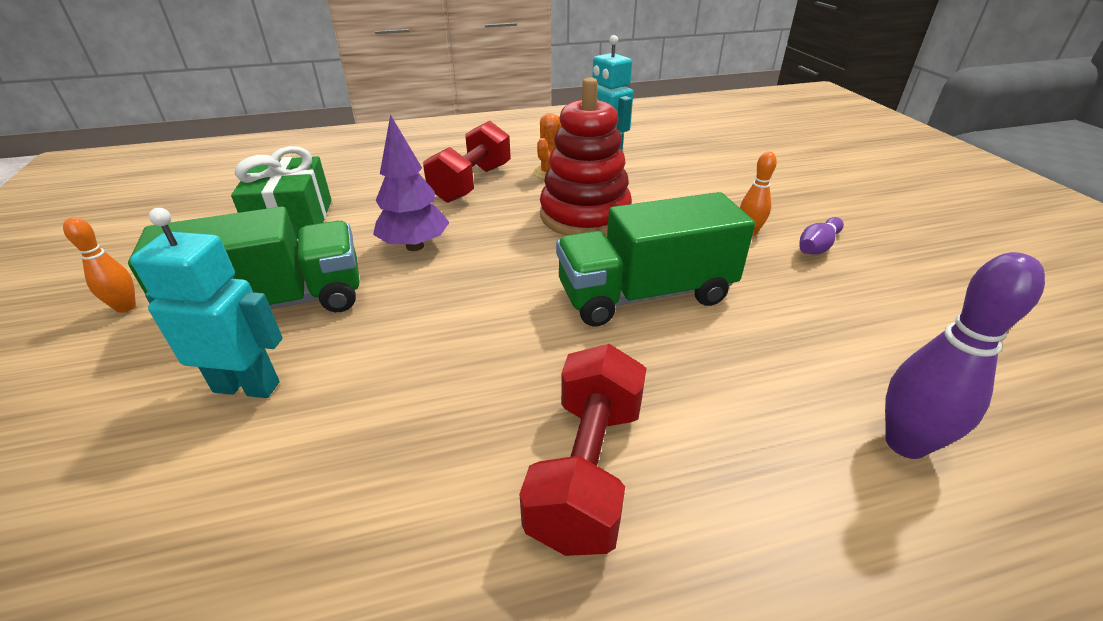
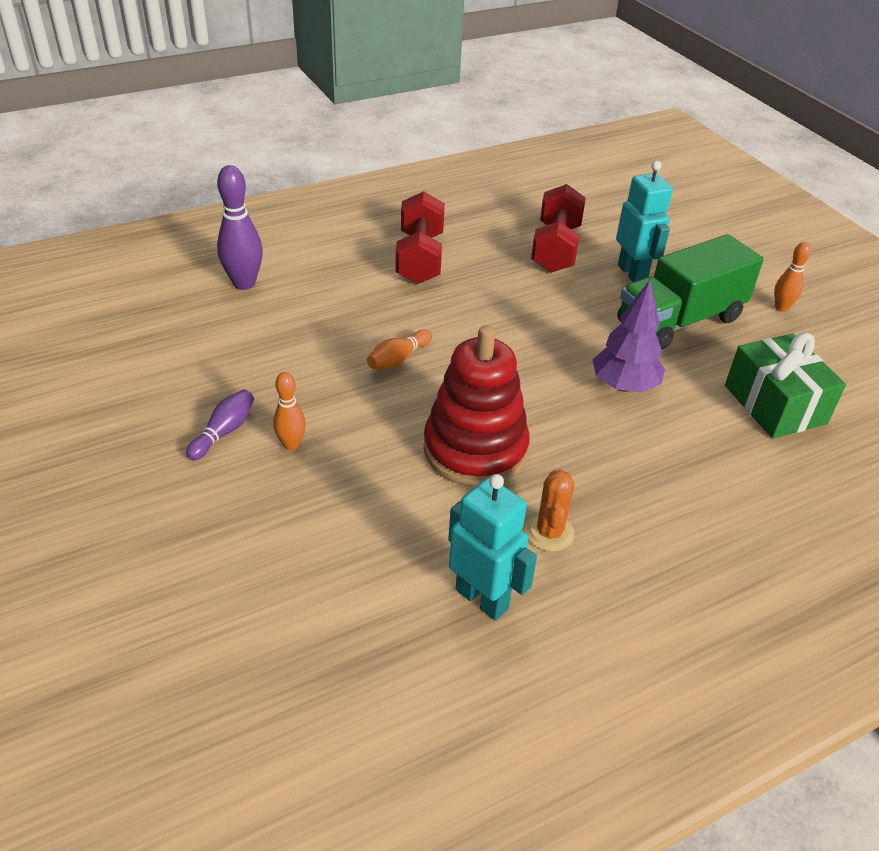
camera: 165 degrees right, 5 degrees up
turquoise robot [130,208,283,398] -> turquoise robot turned 105 degrees counterclockwise [616,161,673,282]
red dumbbell [423,121,511,203] -> red dumbbell moved to [531,184,586,273]
green truck [556,192,755,327] -> orange bowling pin [367,329,432,369]

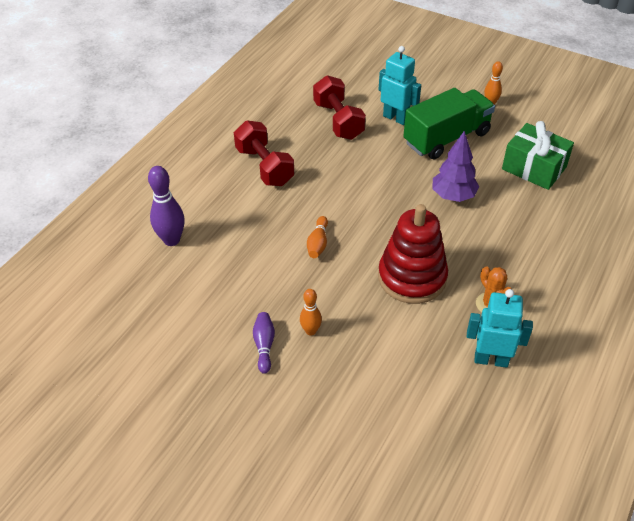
camera: 30 degrees left, 5 degrees up
green truck [617,234,764,350] -> green truck turned 150 degrees counterclockwise [403,88,495,160]

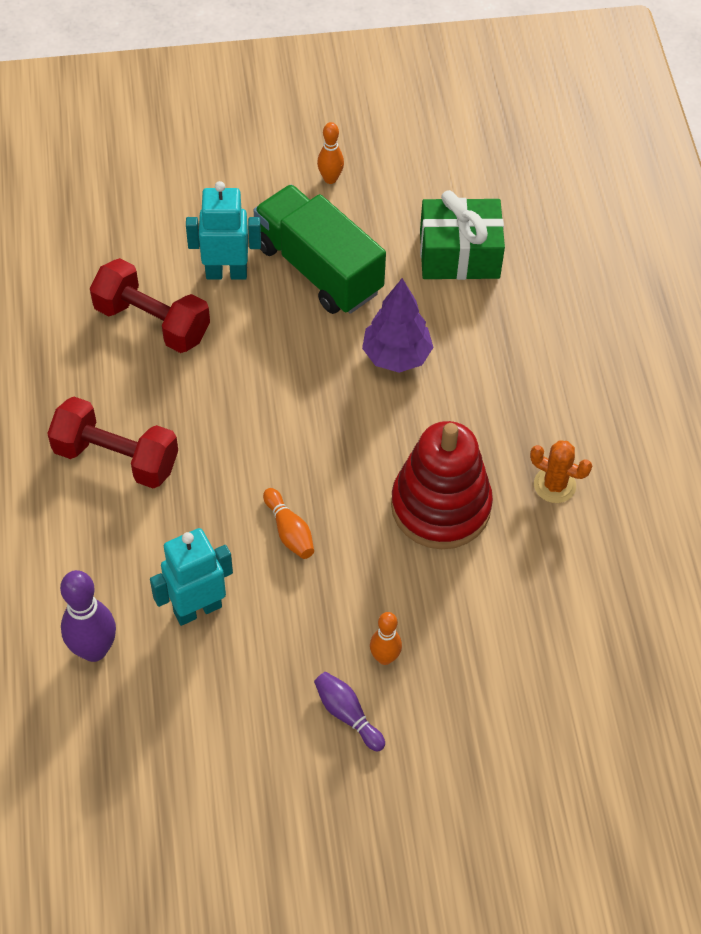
camera: 40 degrees left, 10 degrees up
green truck [403,88,495,160] -> green truck turned 60 degrees counterclockwise [254,184,386,314]
turquoise robot [467,289,533,368] -> turquoise robot moved to [150,528,233,626]

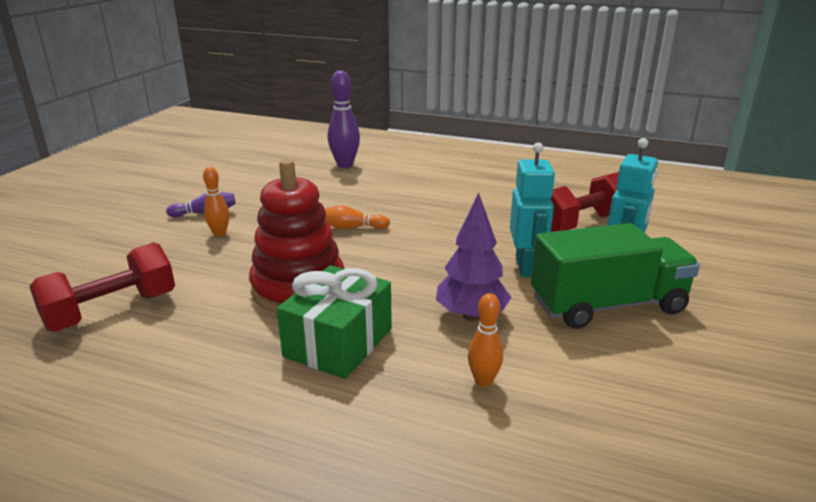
camera: 120 degrees right, 30 degrees down
red dumbbell [47,397,178,489] -> red dumbbell moved to [29,242,175,332]
turquoise robot [150,528,233,626] -> turquoise robot moved to [510,142,555,277]
orange bowling pin [317,122,344,184] -> orange bowling pin moved to [468,293,503,387]
green gift [420,190,505,280] -> green gift moved to [277,265,392,379]
orange cactus [530,440,592,503] -> none

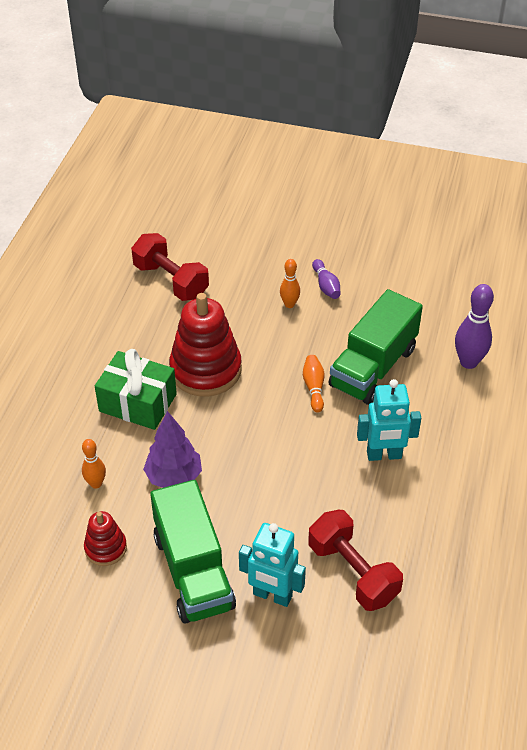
camera: 85 degrees right, 20 degrees up
turquoise robot [510,142,555,277] -> turquoise robot moved to [357,379,421,461]
none -> red stacking toy [84,511,127,566]
none -> green truck [329,289,423,405]

